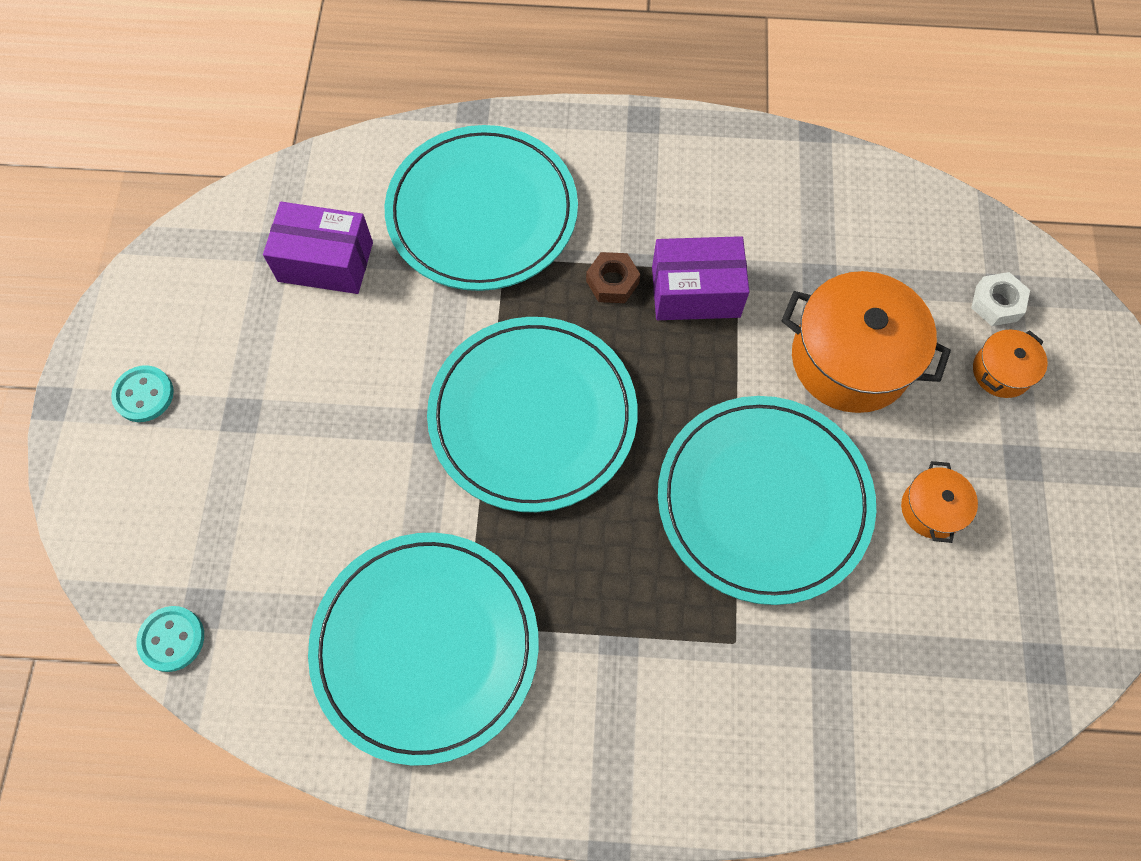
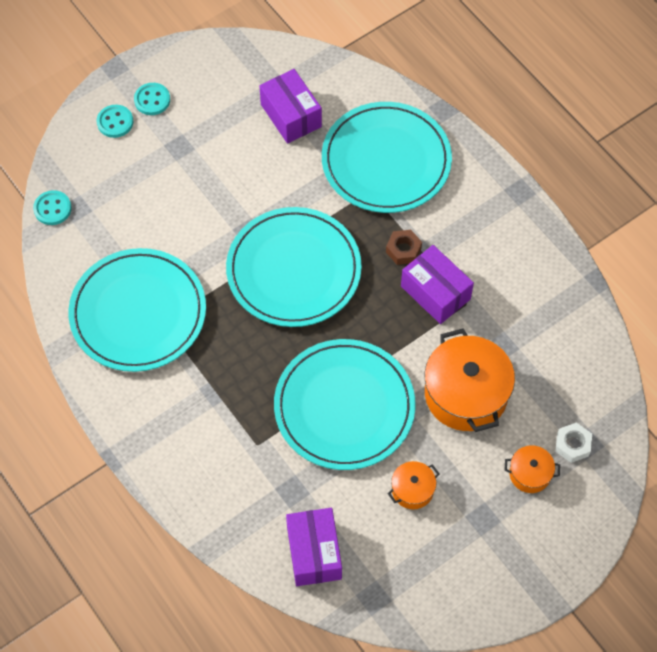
camera: 50 degrees right, 5 degrees down
none -> turquoise button [97,105,133,138]
none -> purple box [286,508,342,586]

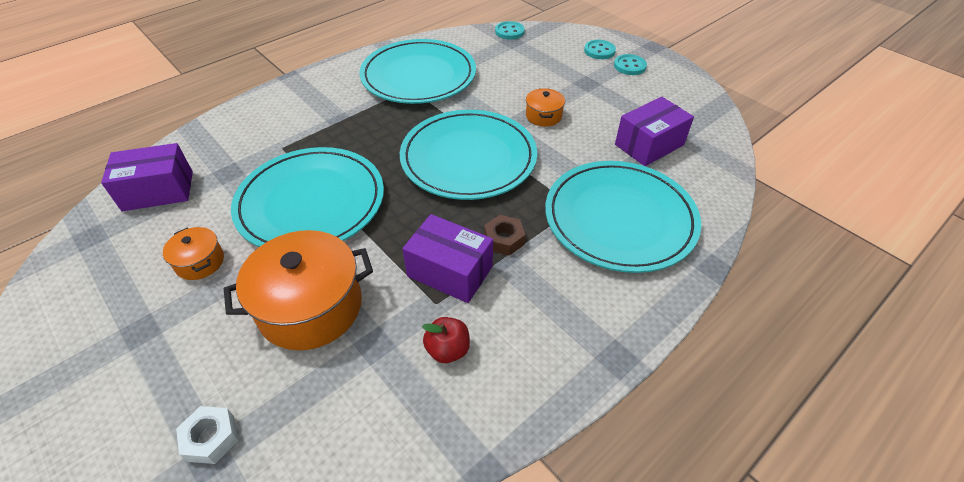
camera: 85 degrees right, 15 degrees down
purple box [401,245,474,324] -> purple box turned 75 degrees clockwise [402,214,493,303]
orange pot [504,445,560,493] -> orange pot moved to [526,88,565,127]
none -> red apple [422,317,470,363]

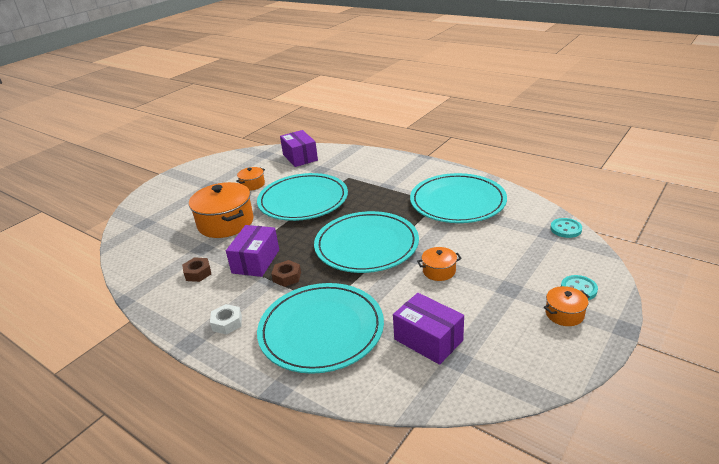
camera: 80 degrees right, 15 degrees down
white nut [176,406,238,464] -> white nut moved to [210,304,242,335]
red apple [422,317,470,363] -> brown nut [182,257,211,282]
turquoise button [614,54,647,75] -> orange pot [544,286,590,326]

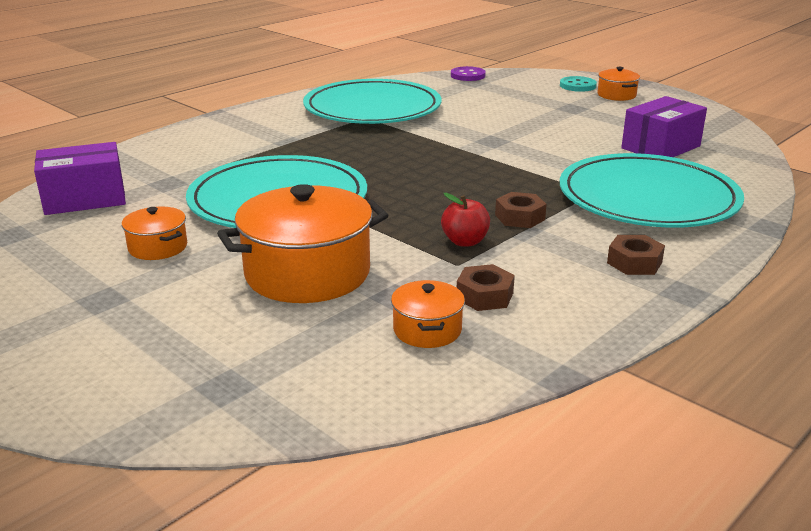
camera: 85 degrees left, 5 degrees down
white nut [210,304,242,335] -> brown nut [607,235,665,275]
purple box [226,225,279,277] -> red apple [441,193,490,247]
turquoise plate [314,211,419,273] -> none
orange pot [417,247,462,281] -> orange pot moved to [391,280,465,348]
turquoise button [550,218,582,238] -> purple button [451,66,486,81]

